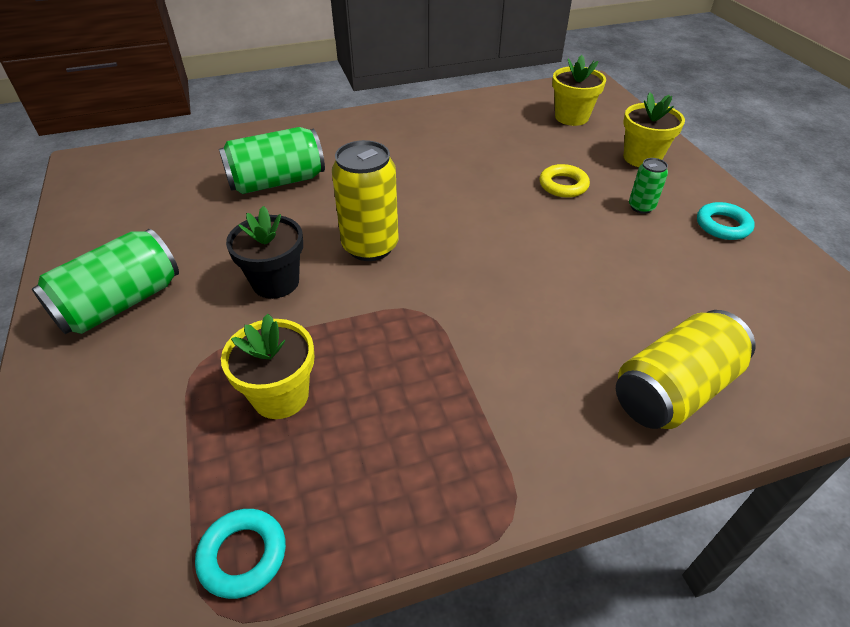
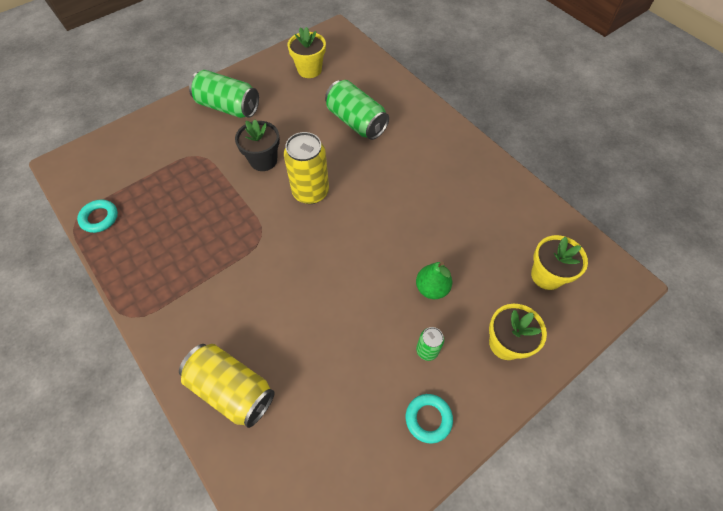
camera: 70 degrees right, 15 degrees up
yellow flower pot [221,314,314,419] -> yellow flower pot moved to [288,27,326,78]
yellow ring [539,164,590,198] -> green pear [416,262,452,299]

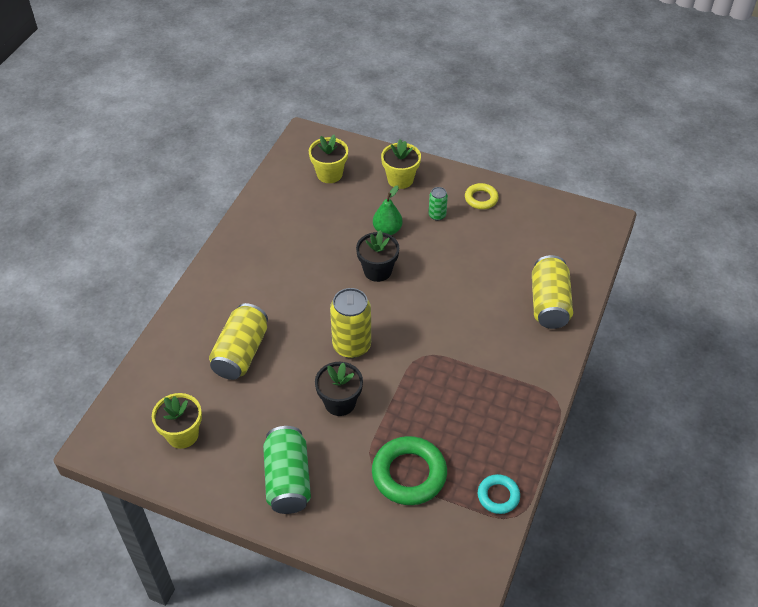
camera: 120 degrees left, 10 degrees down
green can [325,80,389,140] -> yellow can [209,303,268,380]
turquoise ring [406,394,453,443] -> yellow ring [465,183,499,209]
none -> black flower pot [356,230,399,282]
none -> green ring [372,436,447,505]

